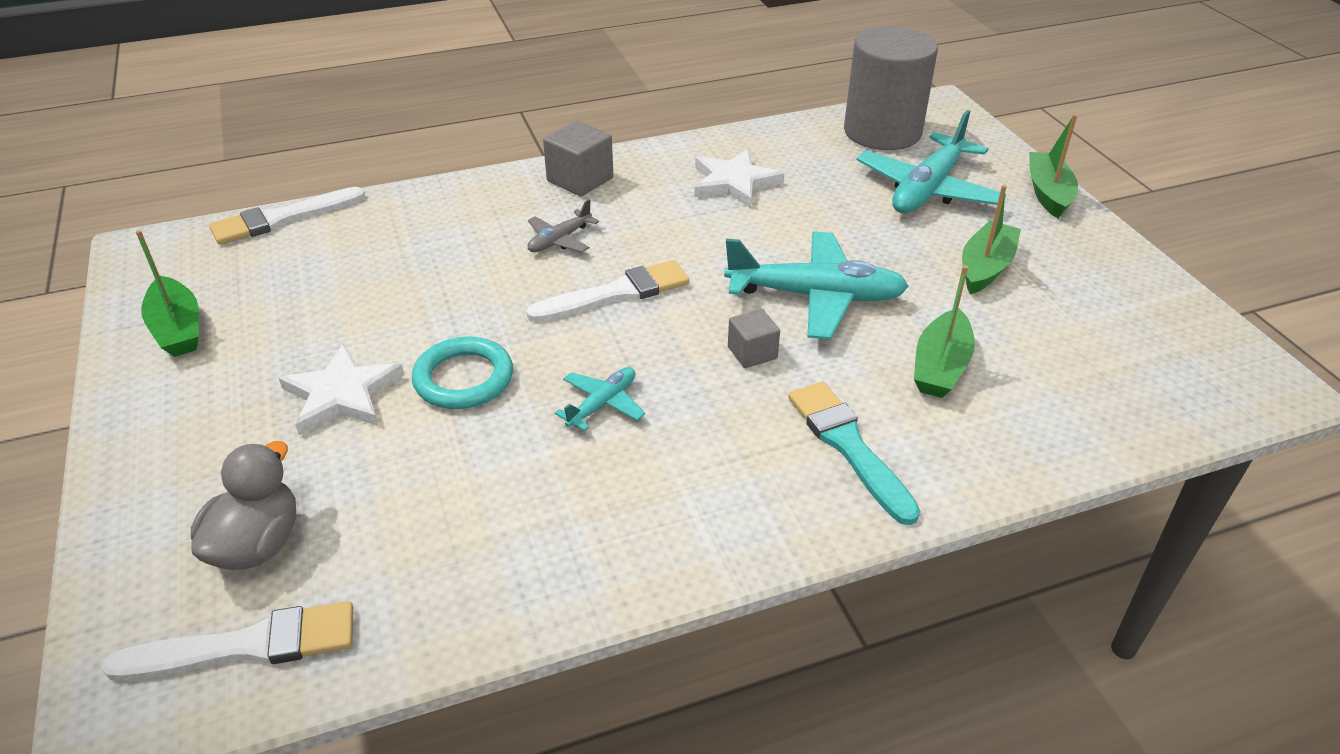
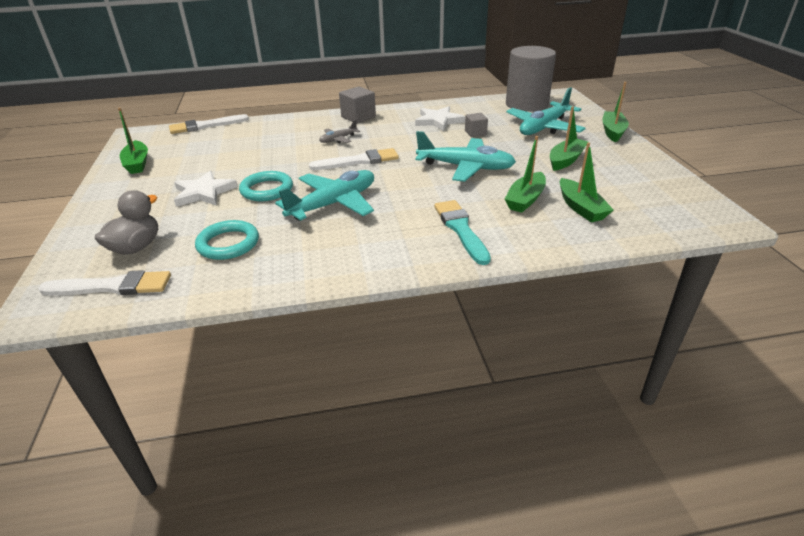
camera: 10 degrees right, 5 degrees down
turquoise plane [555,367,645,431] -> turquoise plane [275,170,374,221], size x2.00
grey cube [728,309,780,368] -> grey cube moved to [465,113,488,137]
none -> turquoise ring [195,220,259,260]
none -> green boat [560,142,614,222]

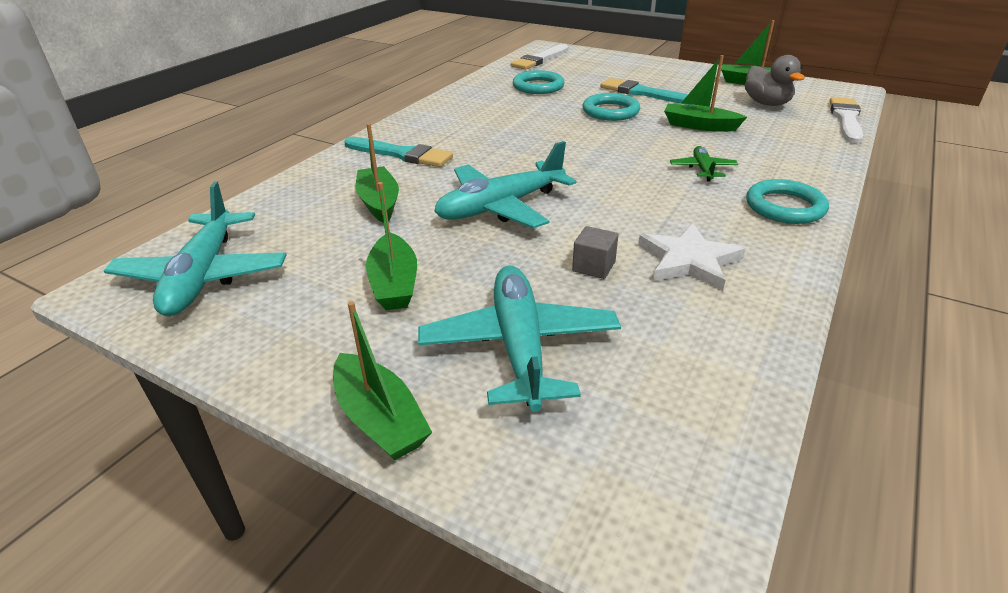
camera: 130 degrees right, 0 degrees up
grey duck [95,190,158,255] -> grey duck moved to [745,55,805,106]
white star [174,171,238,207] -> turquoise brush [600,78,692,105]
turquoise plane [275,170,374,221] -> turquoise plane moved to [104,182,287,316]
white brush [309,148,399,170] -> none
grey plane [319,120,360,143] -> green plane [670,146,738,181]
grey cube [339,86,376,123] -> turquoise ring [746,179,829,224]
grey cylinder [506,46,556,112] -> none
green boat [560,142,614,222] -> green boat moved to [664,55,747,132]

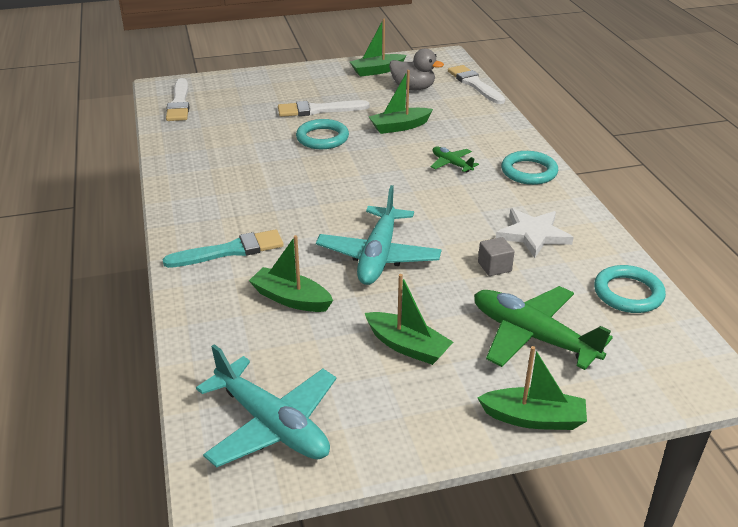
camera: 45 degrees left, 0 degrees up
turquoise plane [418,266,621,412] -> green plane [474,286,613,370]
turquoise ring [513,70,565,94] -> turquoise ring moved to [594,265,666,313]
turquoise brush [600,78,692,105] -> white brush [278,100,370,117]

